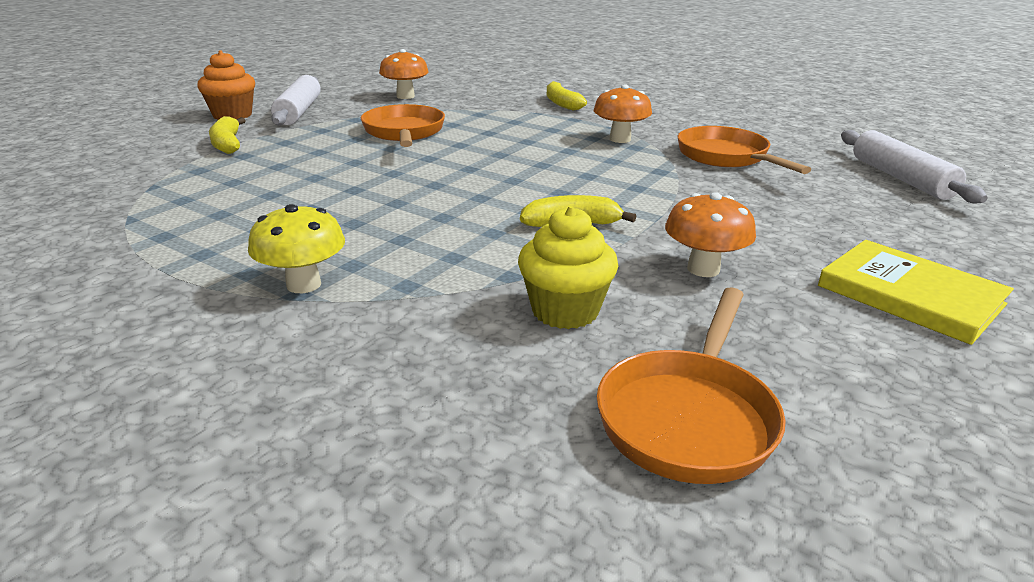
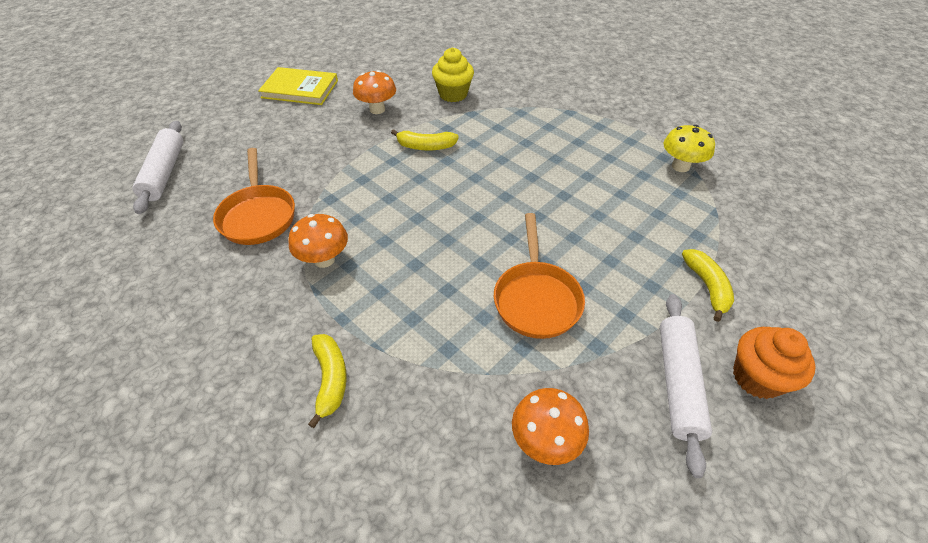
camera: 170 degrees left, 20 degrees up
yellow mushroom [248,204,345,293] -> yellow mushroom moved to [664,125,715,172]
orange pan [597,287,785,484] -> none
yellow book [818,240,1014,345] -> yellow book turned 45 degrees counterclockwise [258,67,338,105]

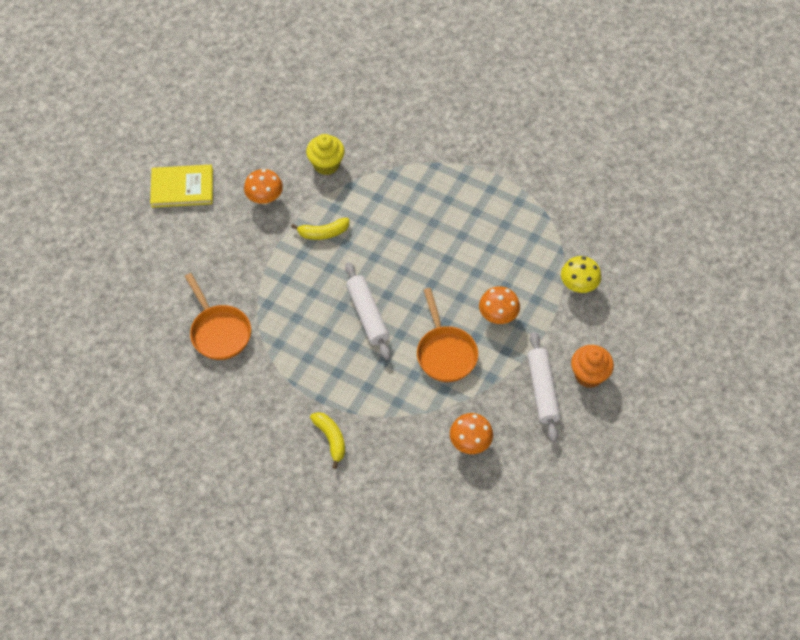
camera: 15 degrees left, 10 degrees up
white rolling pin [132,121,183,214] -> white rolling pin moved to [345,262,391,360]
orange mushroom [288,214,348,268] -> orange mushroom moved to [479,286,520,324]
yellow mushroom [664,125,715,172] -> yellow mushroom moved to [561,256,601,293]
yellow banana [682,249,734,322] -> none

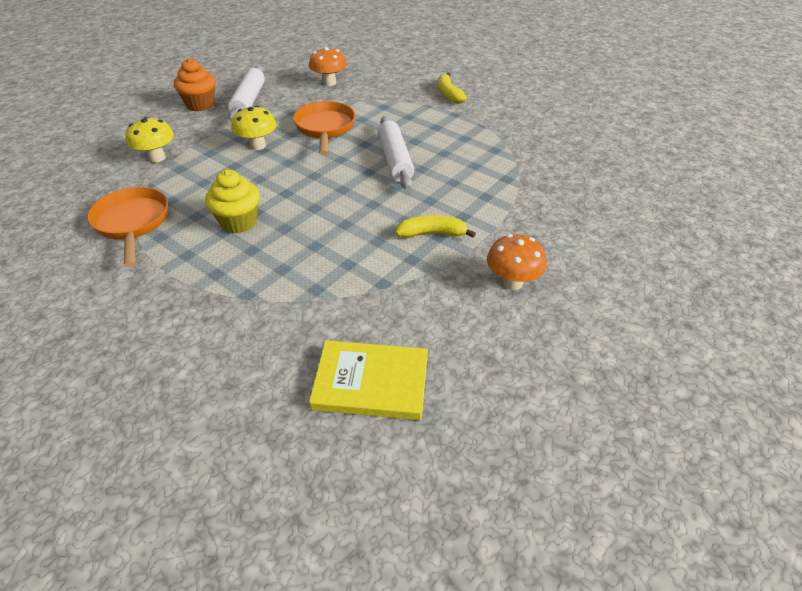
camera: 170 degrees left, 15 degrees down
yellow book [150,165,213,208] -> yellow book moved to [309,340,428,420]
orange pan [185,273,251,360] -> orange pan moved to [87,187,168,267]
yellow cupcake [306,134,345,175] -> yellow cupcake moved to [205,170,260,234]
orange mushroom [479,286,520,324] -> yellow mushroom [231,105,277,150]

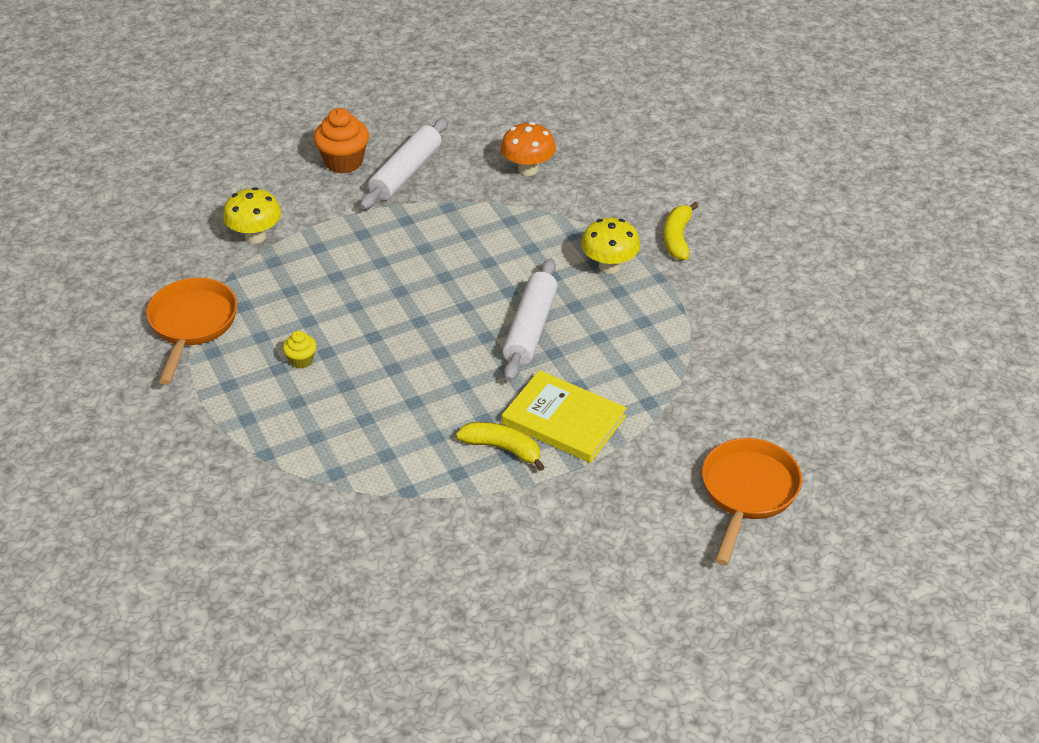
camera: 25 degrees right, 0 degrees up
yellow cupcake [205,170,260,234] -> yellow cupcake [283,331,316,368], size x0.53
yellow mushroom [231,105,277,150] -> yellow mushroom moved to [581,218,640,274]
orange pan [293,101,355,155] -> orange pan moved to [702,438,802,565]
yellow book [309,340,428,420] -> yellow book moved to [502,370,627,463]
orange mushroom [487,234,547,290] -> none

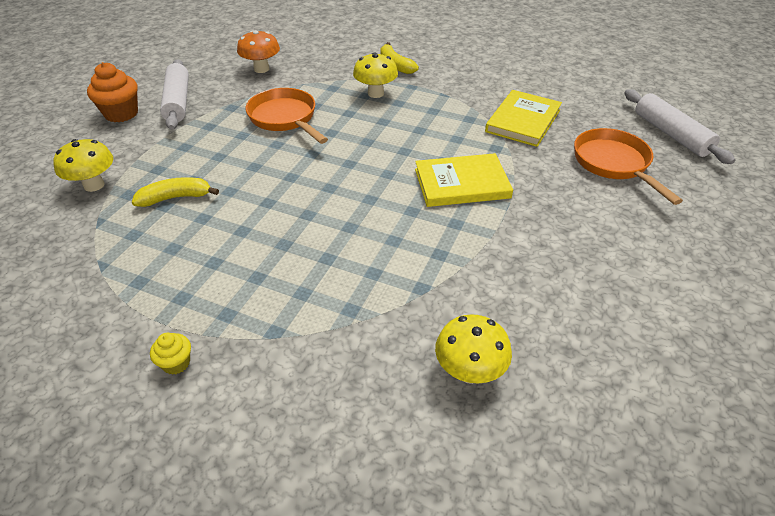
camera: 40 degrees left, 0 degrees up
orange pan [146,278,237,385] -> orange pan moved to [246,88,328,144]
yellow cupcake [283,331,316,368] -> yellow cupcake moved to [150,333,191,375]
yellow banana [456,422,545,471] -> yellow banana moved to [132,177,219,207]
white rolling pin [503,258,558,381] -> white rolling pin moved to [624,89,735,164]
none -> yellow mushroom [435,314,512,384]
none -> yellow book [485,90,562,147]

